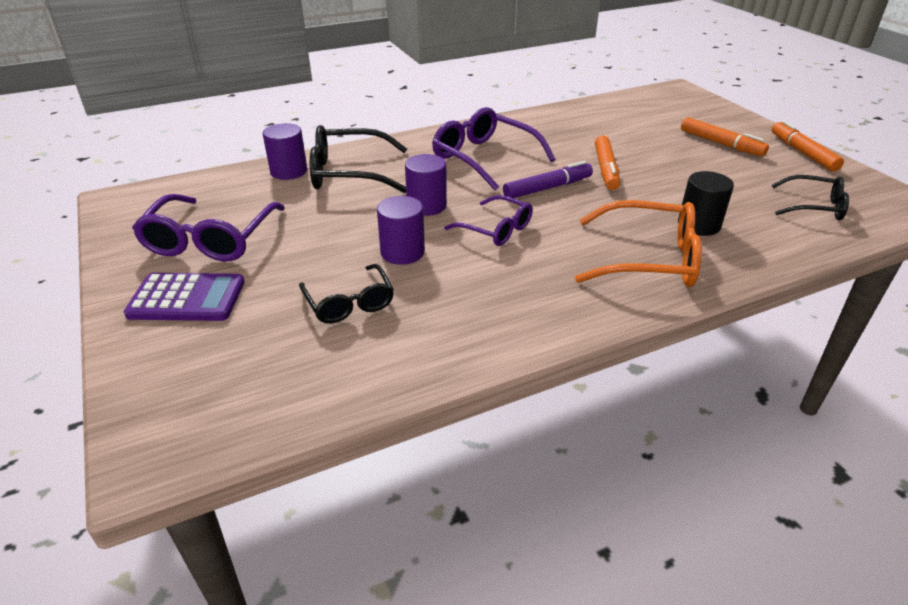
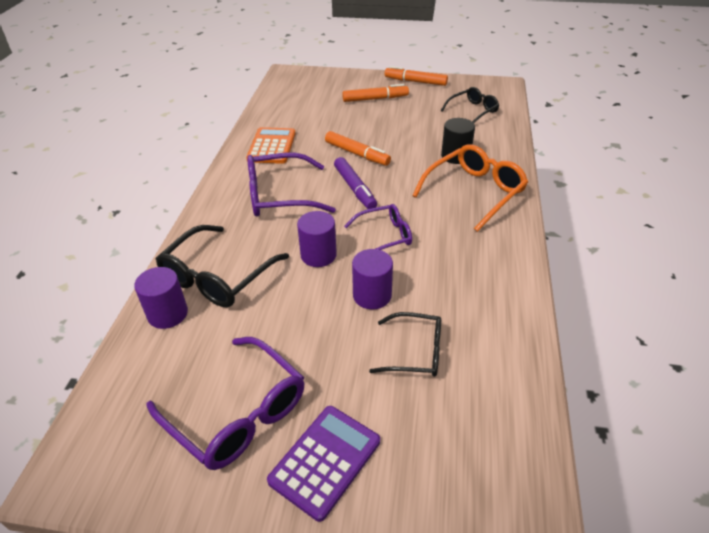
camera: 55 degrees left, 5 degrees up
purple marker [503,161,593,198] -> purple marker turned 150 degrees clockwise [334,157,377,209]
none -> orange calculator [246,127,296,164]

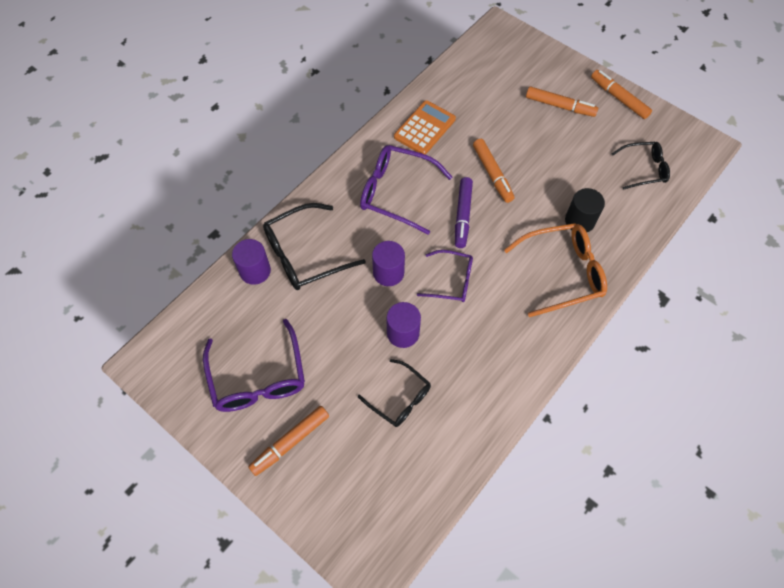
camera: 30 degrees right, 20 degrees up
purple calculator [267,406,380,522] -> orange marker [248,406,329,476]

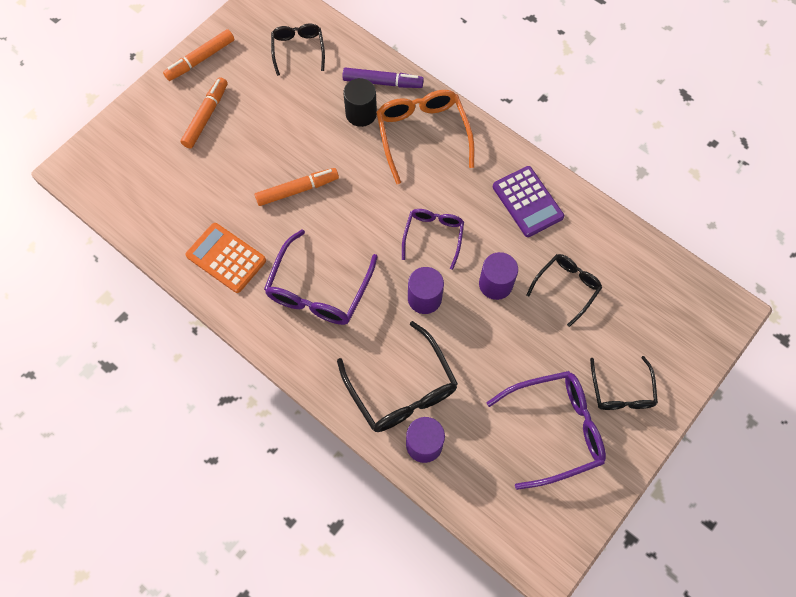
camera: 90 degrees left, 5 degrees up
orange marker [248,406,329,476] -> black glasses [590,356,658,410]
purple marker [455,177,473,248] -> purple marker moved to [342,68,424,88]
none -> purple calculator [493,166,564,237]

